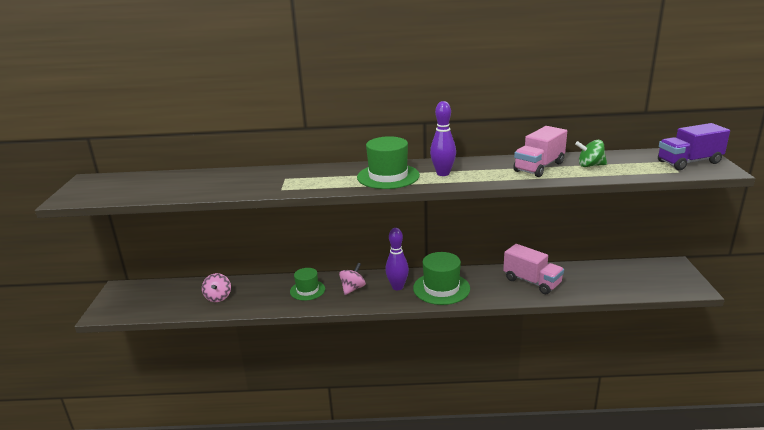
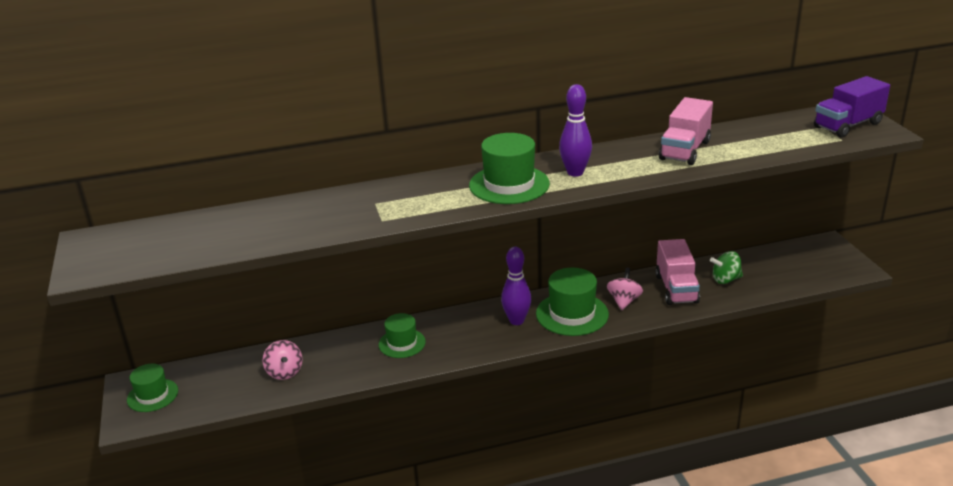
camera: 15 degrees left, 5 degrees up
pink spinning top [339,263,366,295] -> pink spinning top moved to [607,268,643,310]
pink truck [503,244,564,294] -> pink truck turned 60 degrees clockwise [655,239,700,305]
green spinning top [575,140,607,167] -> green spinning top moved to [710,251,743,284]
none -> green hat [127,364,178,412]

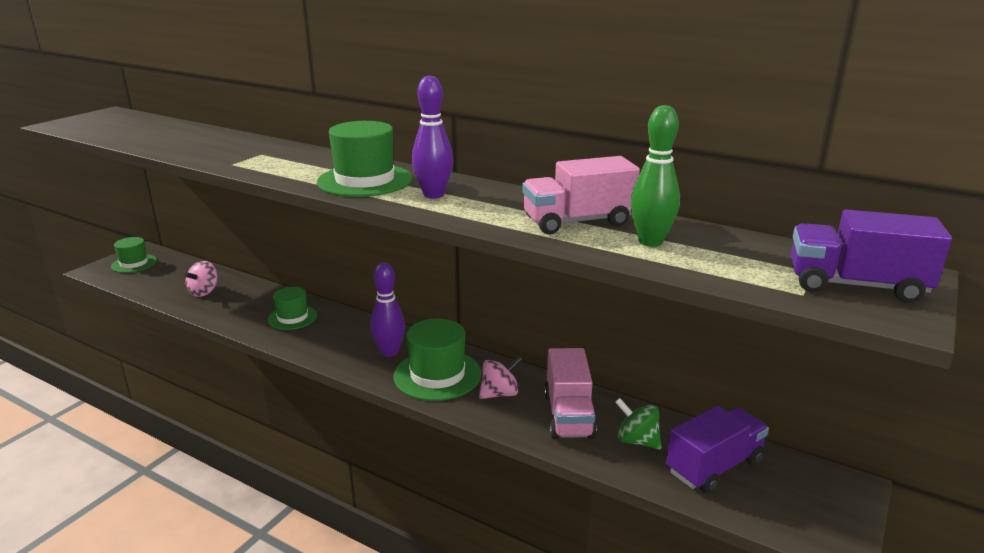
camera: 45 degrees right, 5 degrees down
pink truck [655,239,700,305] -> pink truck turned 45 degrees counterclockwise [544,348,597,439]
none -> green bowling pin [630,105,680,247]
none -> purple truck [666,406,769,493]

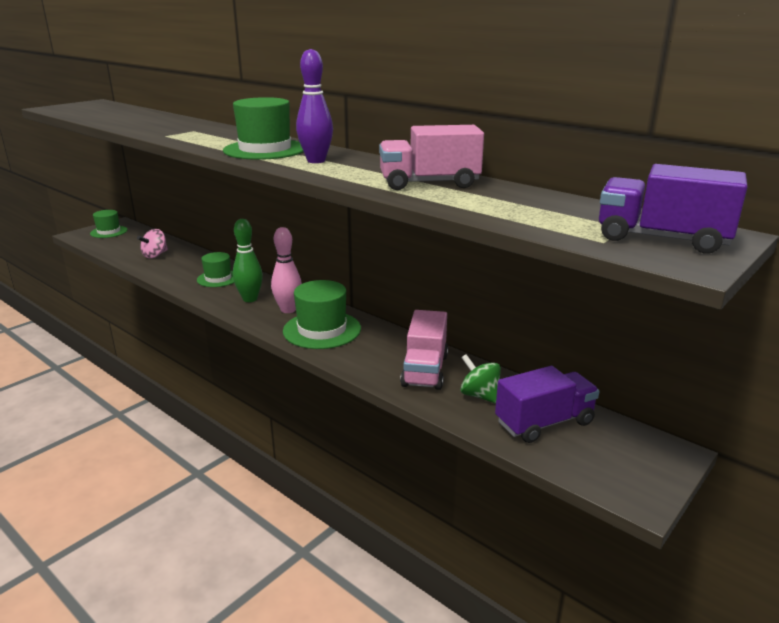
camera: 10 degrees right, 0 degrees up
purple bowling pin [370,263,405,357] -> pink bowling pin [271,227,302,313]
pink spinning top [479,356,523,399] -> none
green bowling pin [630,105,680,247] -> green bowling pin moved to [233,219,263,302]

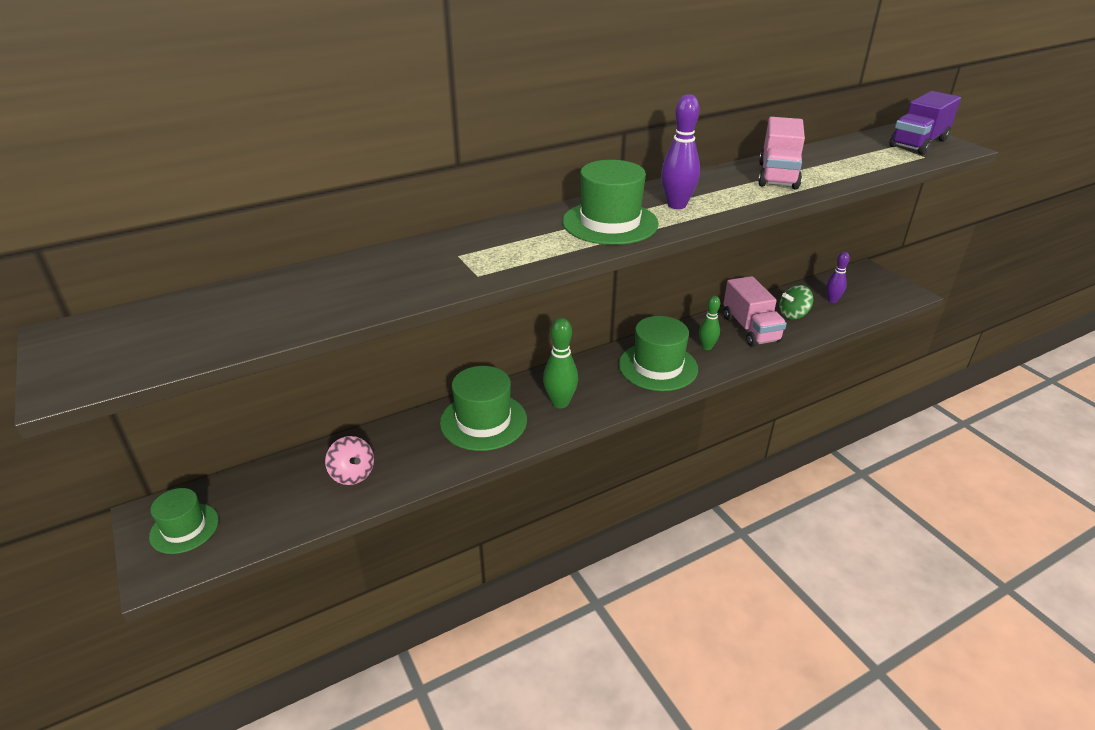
camera: 70 degrees left, 10 degrees up
green hat [197,252,234,287] -> green hat [440,366,527,451], size x1.59
pink bowling pin [271,227,302,313] -> none
pink truck [400,310,448,390] -> pink truck turned 45 degrees clockwise [723,276,787,347]
purple truck [495,366,600,443] -> purple bowling pin [826,252,850,303]
none -> green bowling pin [699,296,720,350]

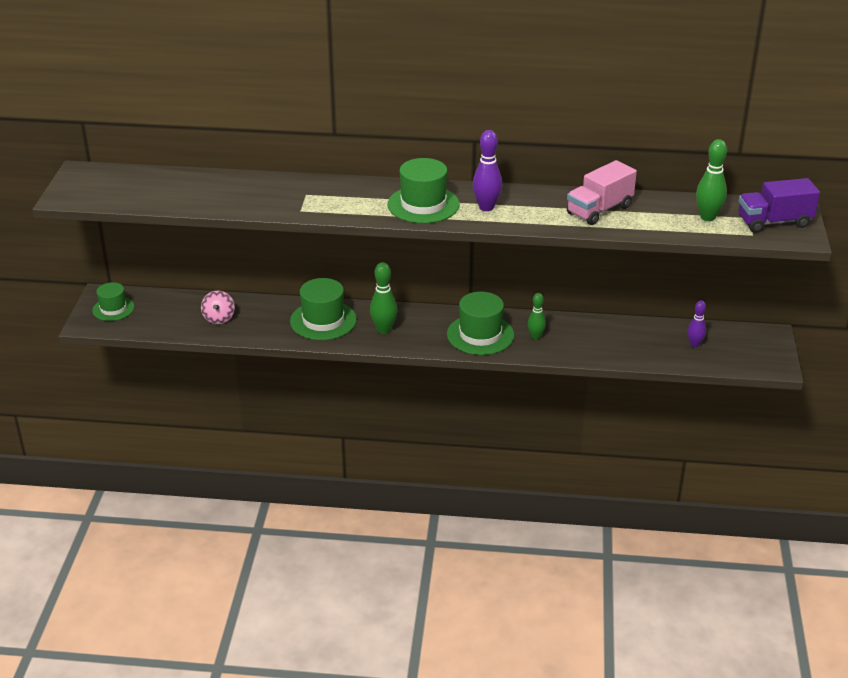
camera: 35 degrees right, 0 degrees up
pink truck [723,276,787,347] -> none
green spinning top [779,285,813,320] -> none
none -> green bowling pin [696,139,727,221]

